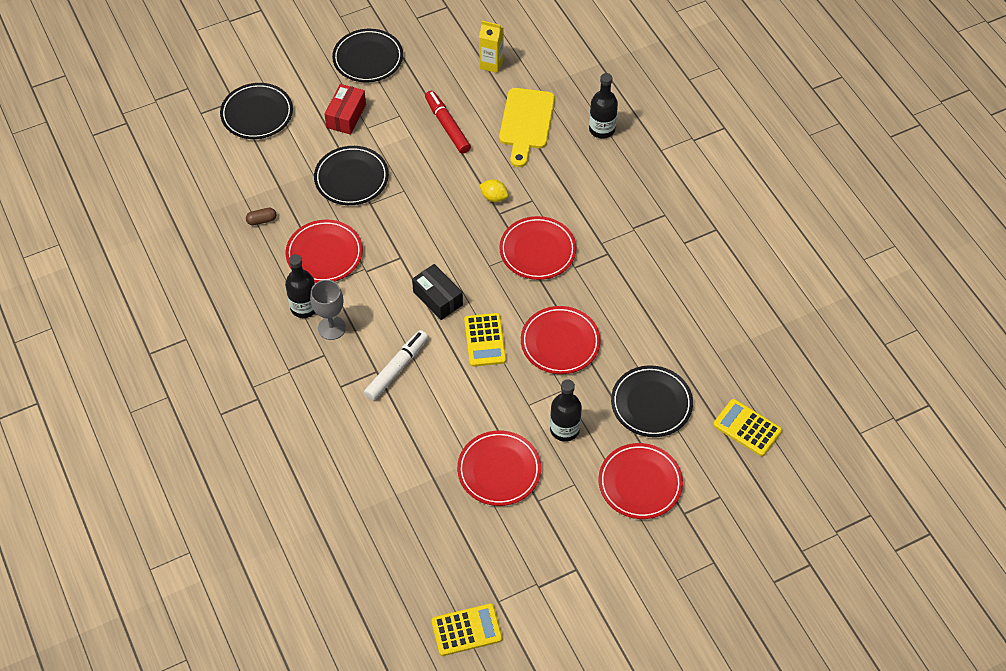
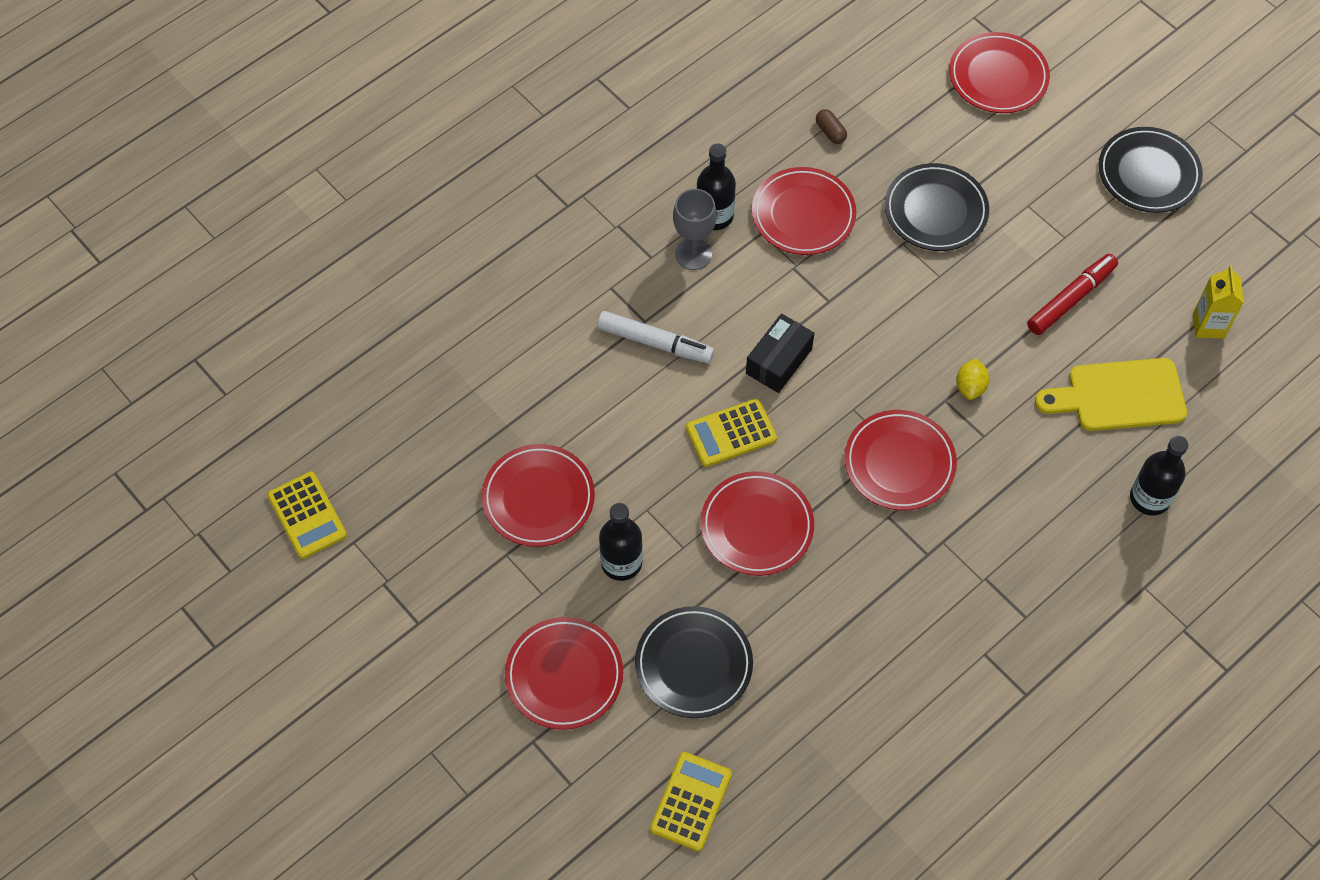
camera: 75 degrees right, 5 degrees up
black plate [220,83,293,139] -> red plate [949,32,1050,113]
red box [324,84,366,135] -> none

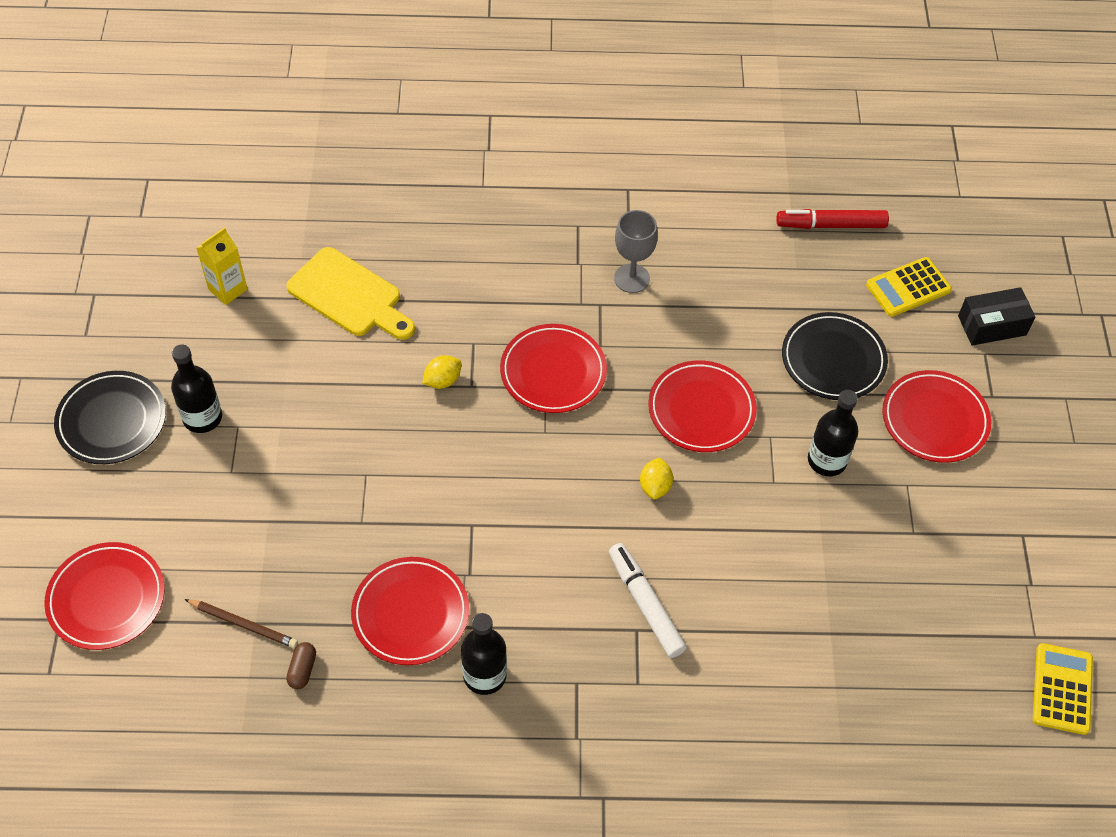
camera: 140 degrees left, 5 degrees down
red plate [481,444,595,547] -> none
grey goblet [673,189,717,270] -> grey goblet moved to [614,210,658,293]
yellow calculator [686,399,777,467] -> yellow lemon [640,457,673,499]
black box [746,313,814,393] -> black box moved to [958,287,1035,346]
black plate [885,163,989,251] -> none
red marker [1027,254,1118,335] -> red marker moved to [776,209,889,229]
black bottle [1130,436,1188,516] -> black bottle moved to [171,345,222,433]
none -> brown pencil [185,599,298,648]

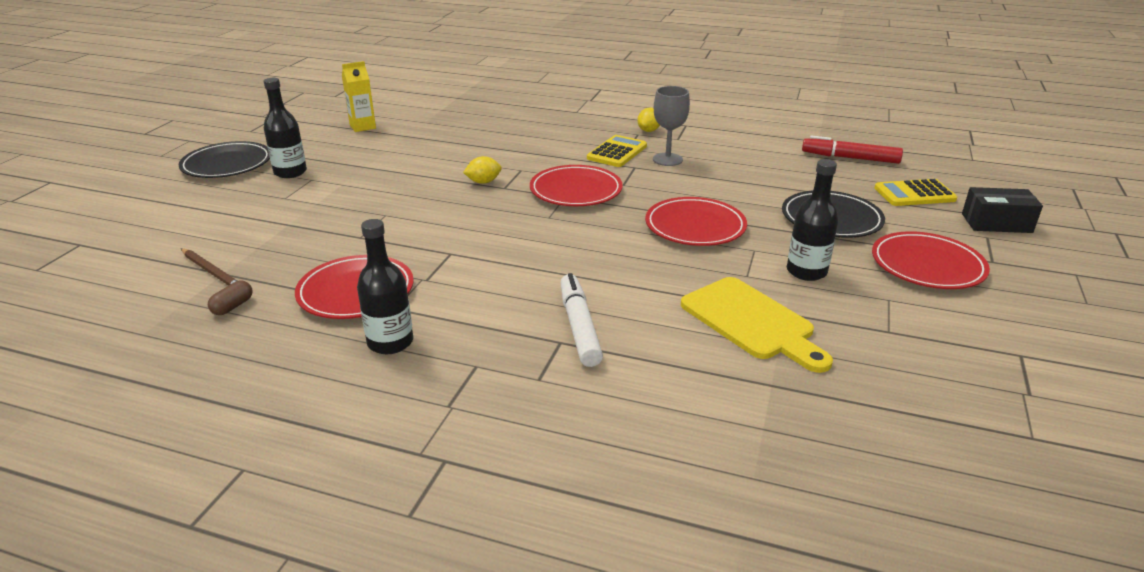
camera: 20 degrees right, 25 degrees down
red plate [44,542,165,650] -> none
yellow cutting board [286,247,415,340] -> yellow cutting board moved to [681,277,833,373]
yellow lemon [640,457,673,499] -> yellow lemon moved to [637,108,660,132]
yellow calculator [1033,643,1093,735] -> yellow calculator moved to [587,135,647,167]

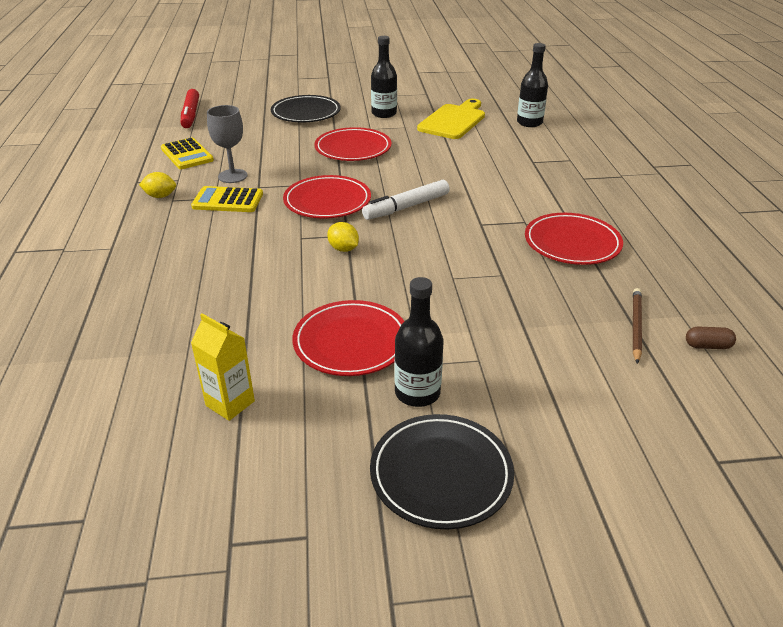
camera: 115 degrees left, 5 degrees up
brown capsule [208,281,253,315] -> brown capsule moved to [686,327,736,349]
black bottle [357,219,413,354] -> black bottle moved to [517,43,548,127]
white marker [560,273,603,367] -> white marker moved to [362,180,450,220]
red plate [872,231,990,289] -> red plate moved to [292,300,405,376]
yellow calculator [875,179,957,206] -> yellow calculator moved to [161,137,214,169]
black box [962,187,1043,233] -> none

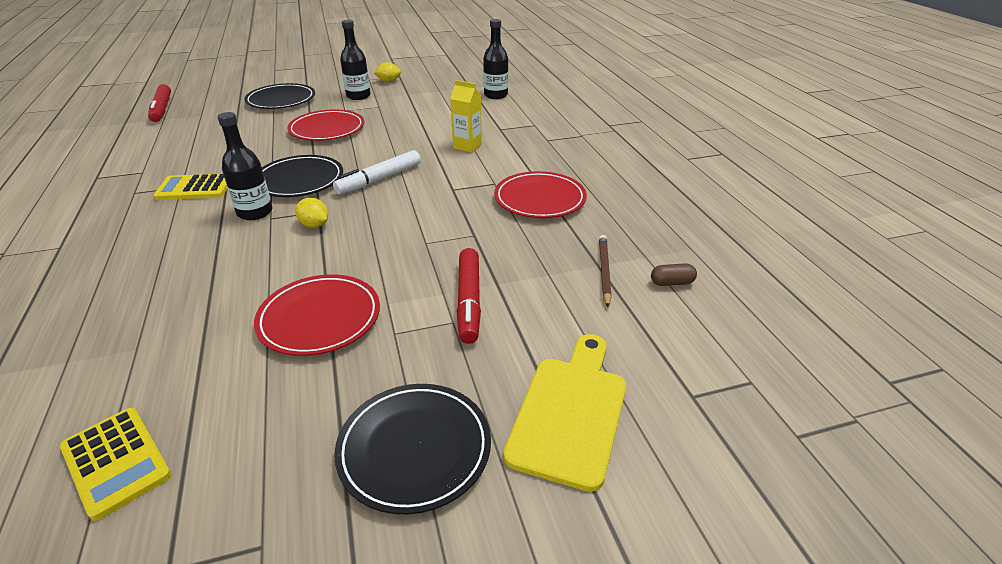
camera: 10 degrees left, 0 degrees up
yellow lemon [139,172,176,198] -> yellow lemon moved to [374,62,401,82]
yellow calculator [161,137,214,169] -> yellow calculator moved to [60,408,171,521]
yellow carton [191,313,255,421] -> yellow carton moved to [450,80,482,153]
grey goblet [207,105,248,183] -> none
red plate [283,175,371,218] -> black plate [262,155,343,197]
black bottle [394,277,444,407] -> black bottle moved to [218,112,273,220]
yellow cutting board [417,99,485,139] -> yellow cutting board moved to [503,334,626,492]
none -> red marker [457,248,481,344]

